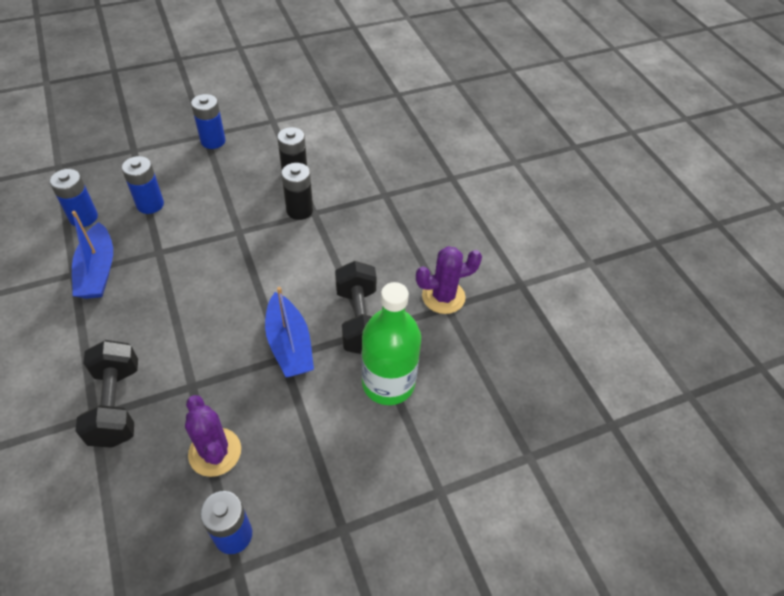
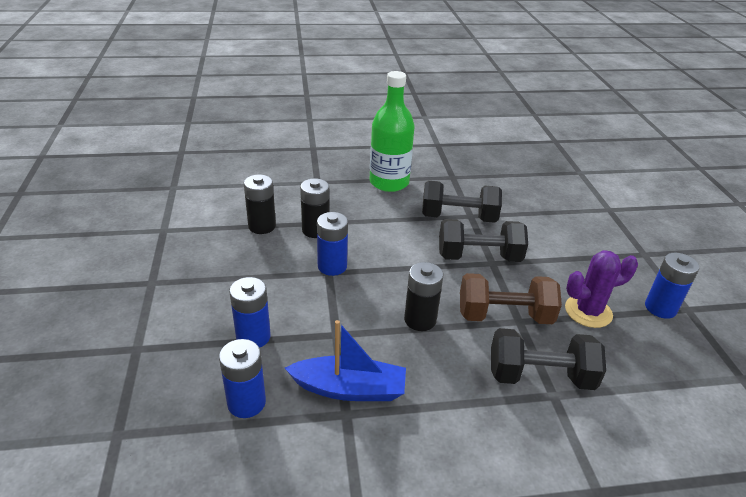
camera: 75 degrees left, 15 degrees down
blue battery [191,94,226,149] -> blue battery moved to [317,212,348,276]
blue boat [265,287,314,377] -> black dumbbell [439,219,528,262]
green bottle [361,282,421,405] -> green bottle moved to [370,71,415,192]
purple cactus [416,246,482,314] -> none
none -> black battery [404,262,443,331]
none -> brown dumbbell [460,273,562,324]

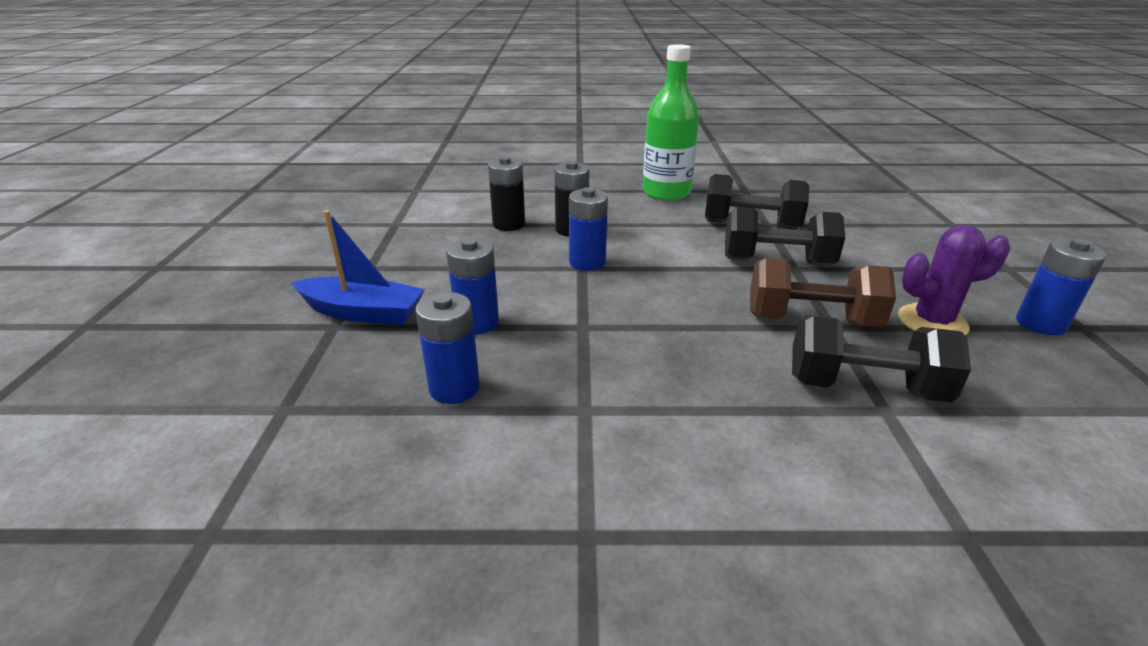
camera: 10 degrees right, 5 degrees down
blue boat [285,320,406,401] -> blue boat moved to [291,210,425,325]
black battery [404,262,443,331] -> none

